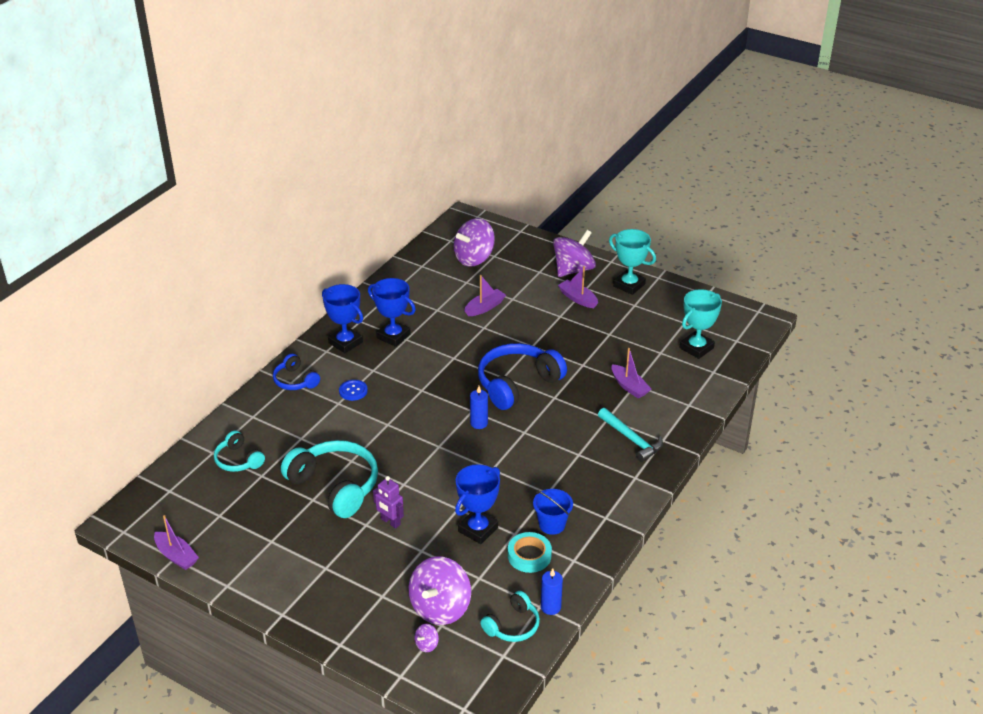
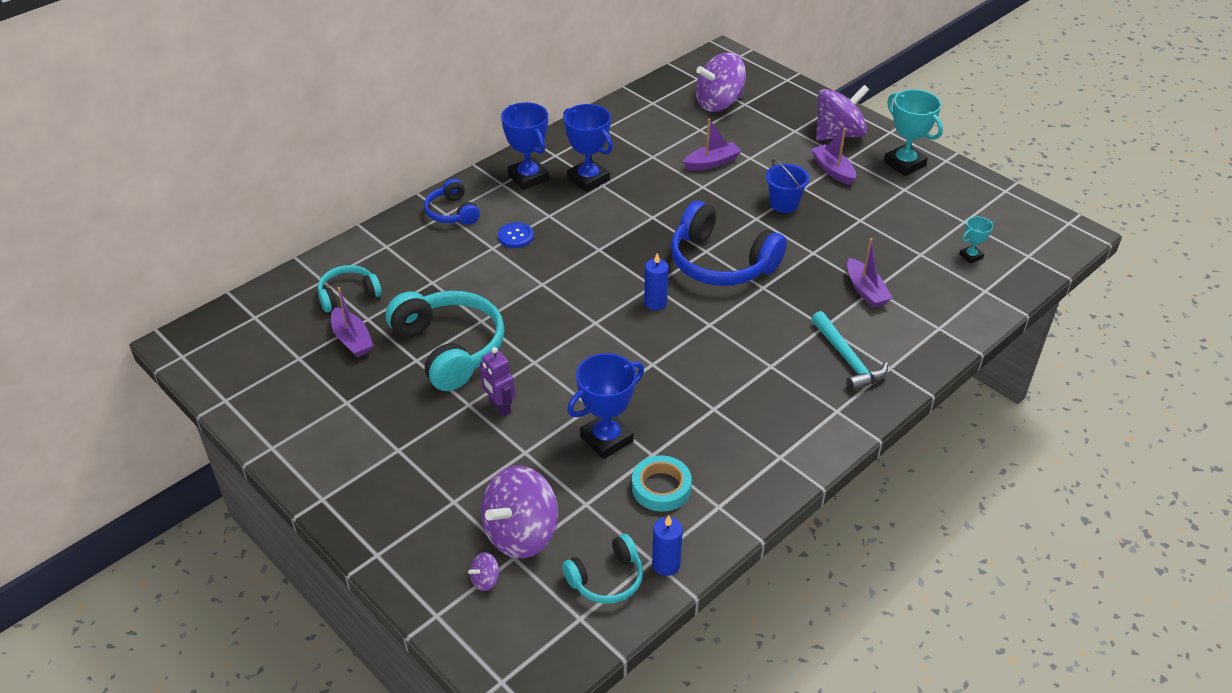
camera: 15 degrees right, 5 degrees up
purple boat [154,515,199,570] -> purple boat moved to [331,287,374,357]
turquoise headphones [214,431,265,472] -> turquoise headphones turned 90 degrees clockwise [318,265,382,312]
blue headphones [478,343,567,410] -> blue headphones turned 120 degrees counterclockwise [671,201,787,286]
blue bucket [533,489,573,535] -> blue bucket moved to [766,159,810,213]
turquoise trophy [679,289,722,359] -> turquoise trophy [959,216,994,264], size x0.51

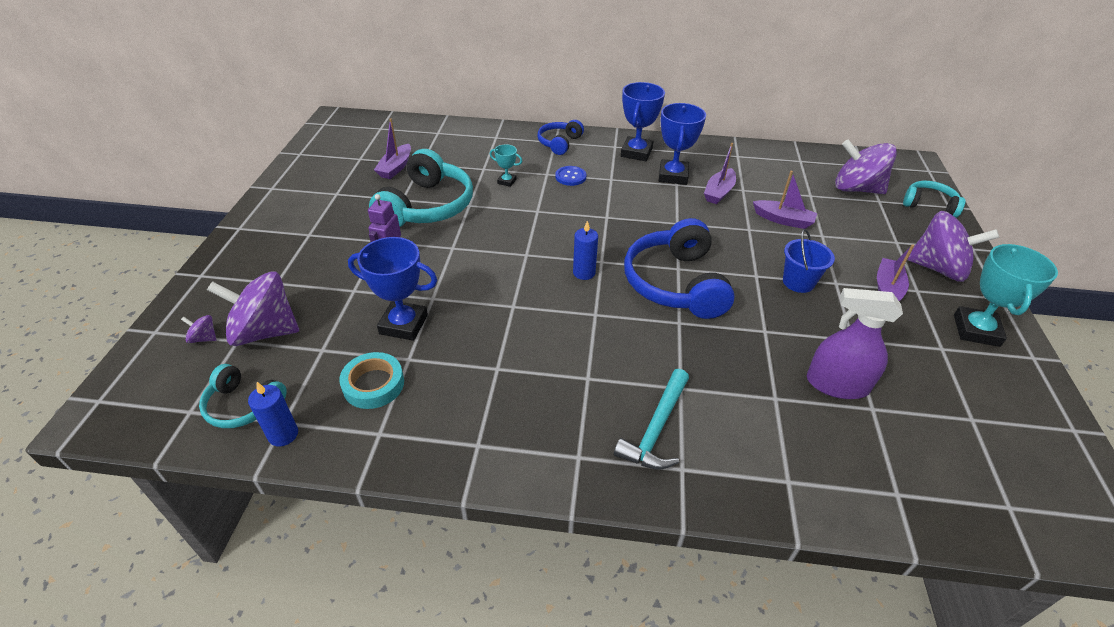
camera: 50 degrees right, 0 degrees up
turquoise headphones [318,265,382,312] -> turquoise headphones moved to [903,181,965,218]
purple boat [847,238,892,308] -> purple boat moved to [704,143,736,204]
turquoise trophy [959,216,994,264] -> turquoise trophy moved to [490,144,522,187]
none -> purple spray bottle [807,288,903,399]

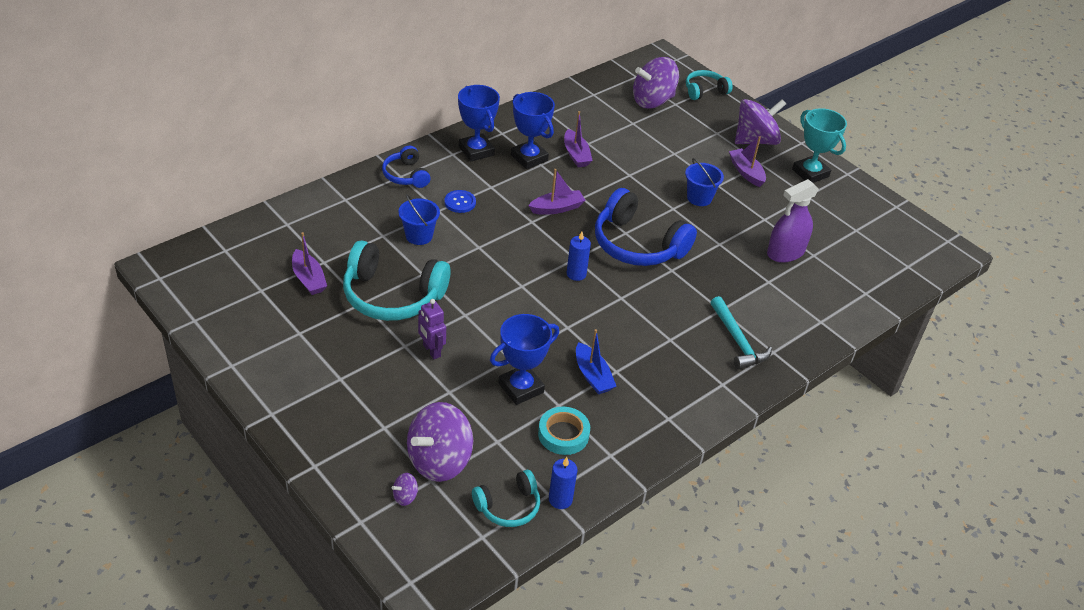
camera: 50 degrees left, 0 degrees up
turquoise headphones [369,149,473,227] -> turquoise headphones turned 135 degrees clockwise [343,240,451,321]
turquoise trophy [490,144,522,187] -> blue bucket [398,194,440,245]
purple boat [753,171,817,229] -> purple boat moved to [528,169,585,215]
none -> blue boat [576,329,617,394]

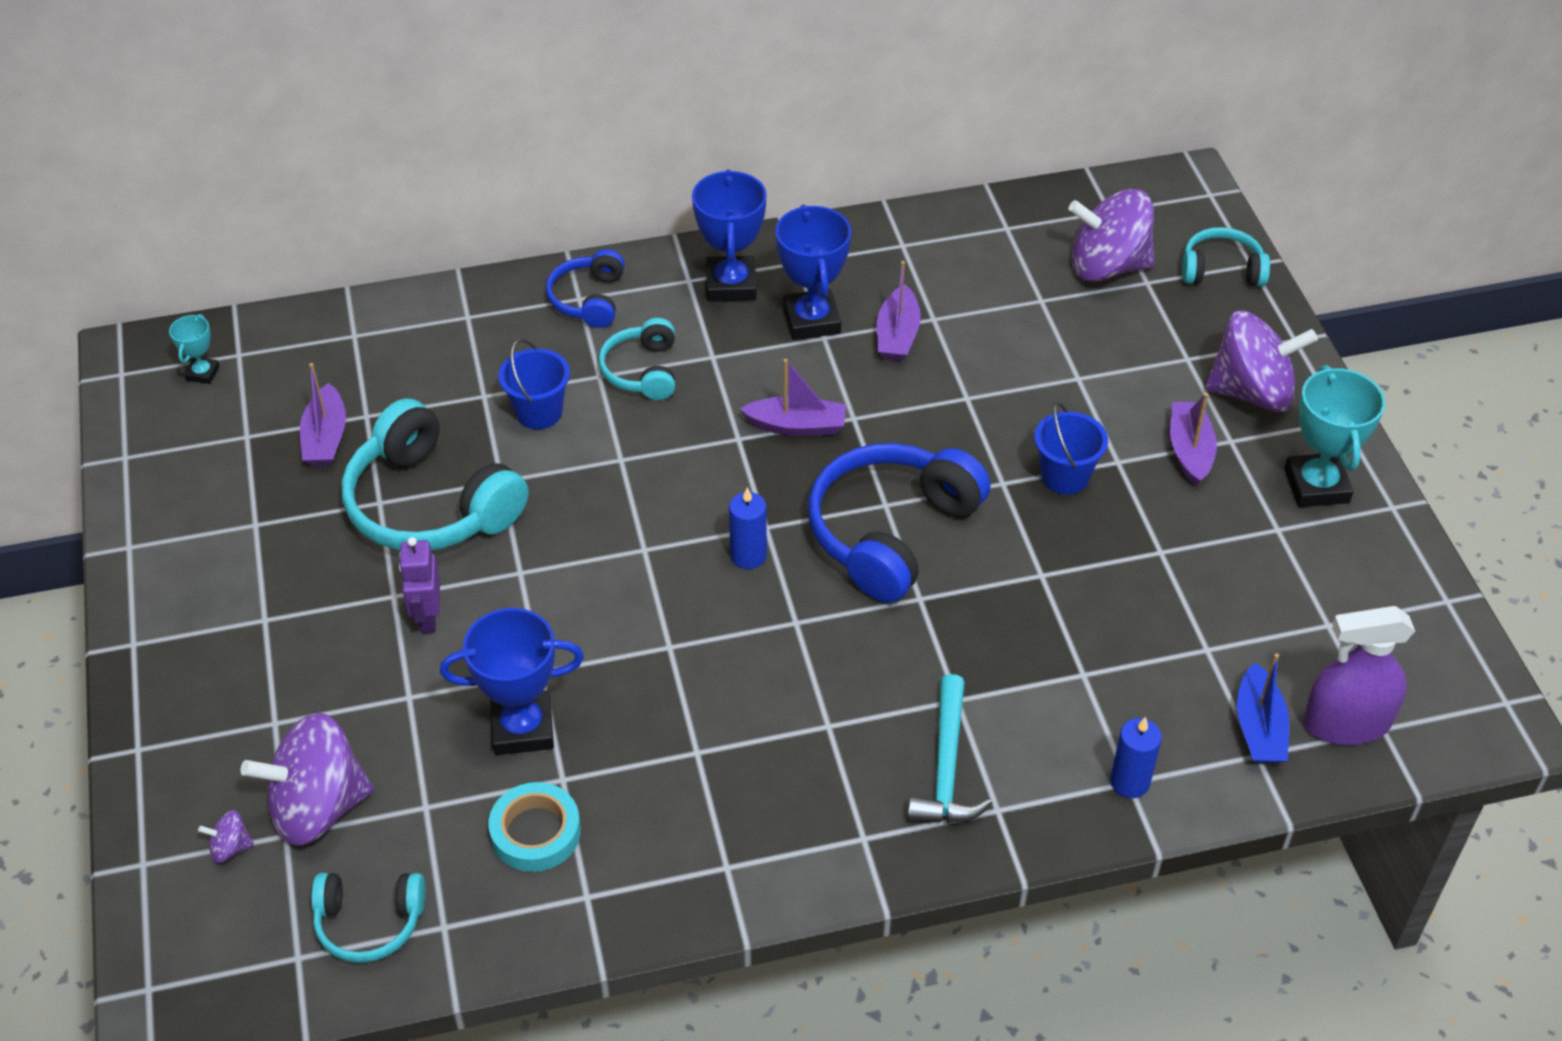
camera: 30 degrees right, 5 degrees up
blue button [444,190,476,213] -> turquoise headphones [598,318,675,400]
blue candle [549,457,577,509] -> blue candle moved to [1110,717,1162,798]
blue boat [576,329,617,394] -> blue boat moved to [1237,653,1289,764]
blue headphones [595,188,697,266] -> blue headphones turned 60 degrees clockwise [808,443,991,603]
purple spray bottle [767,179,819,263] -> purple spray bottle moved to [1303,606,1415,745]
none -> turquoise trophy [169,314,220,384]

